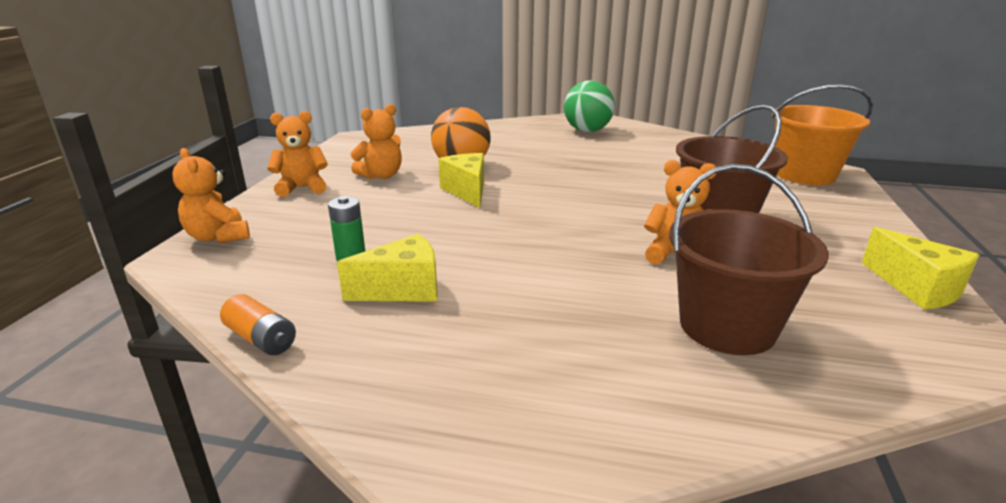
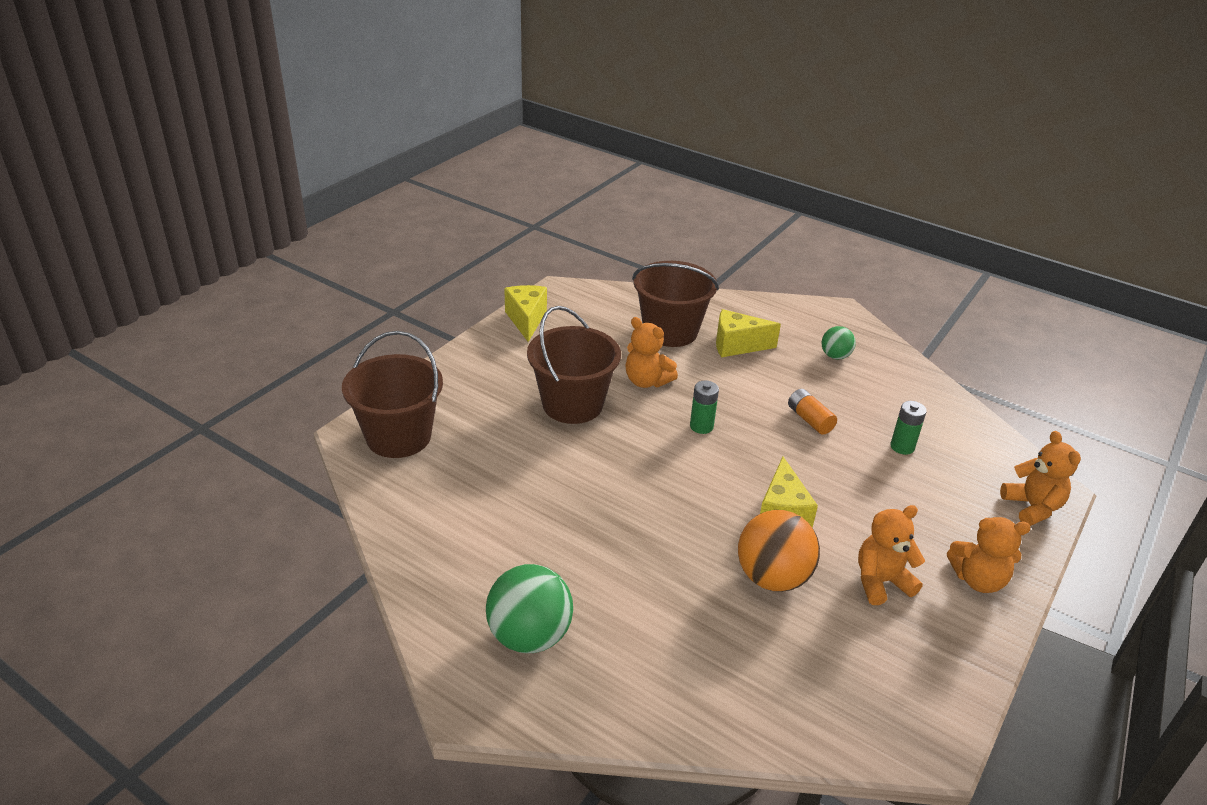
camera: 160 degrees left, 10 degrees up
orange battery [220,294,296,355] -> orange battery moved to [788,389,837,435]
yellow cheese [337,234,437,302] -> yellow cheese moved to [716,309,781,357]
orange bucket [772,84,873,185] -> brown bucket [342,331,443,458]
none -> green battery [690,380,719,434]
none -> green ball [822,326,856,360]

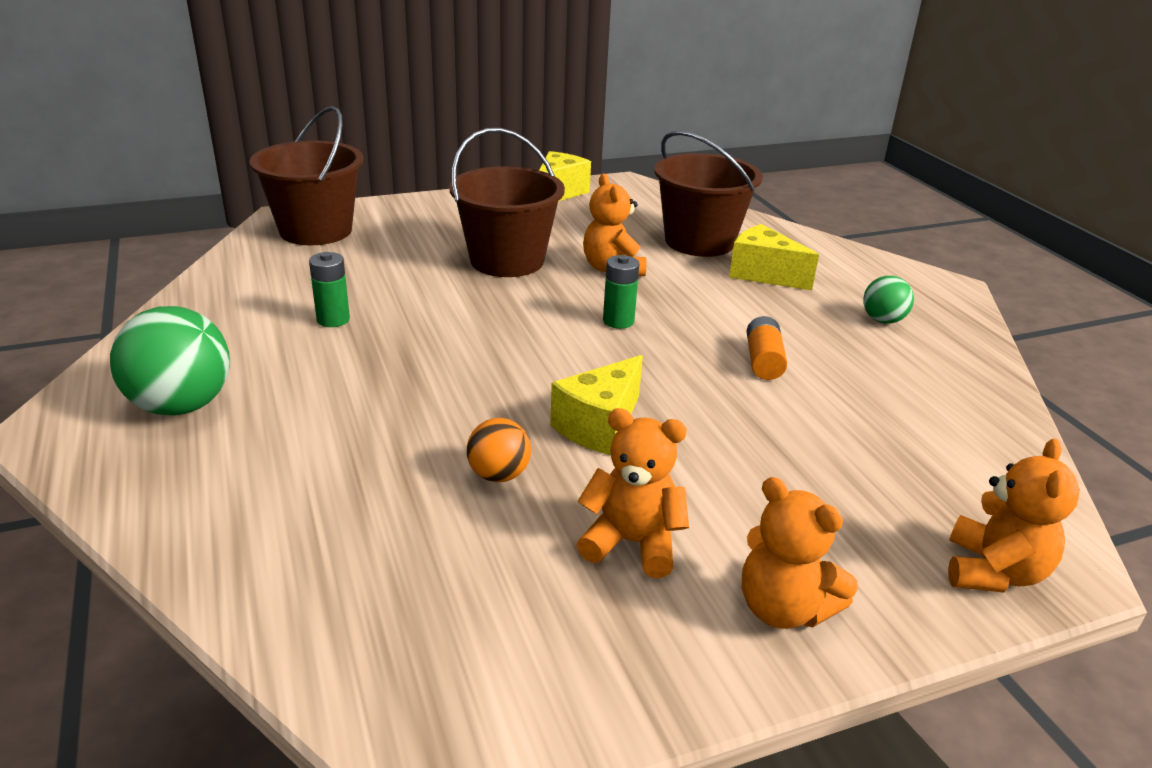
camera: 35 degrees right, 5 degrees down
orange ball [738,510,820,592] -> orange ball [467,418,531,482], size x0.55
green battery [890,401,927,455] -> green battery moved to [309,252,350,327]

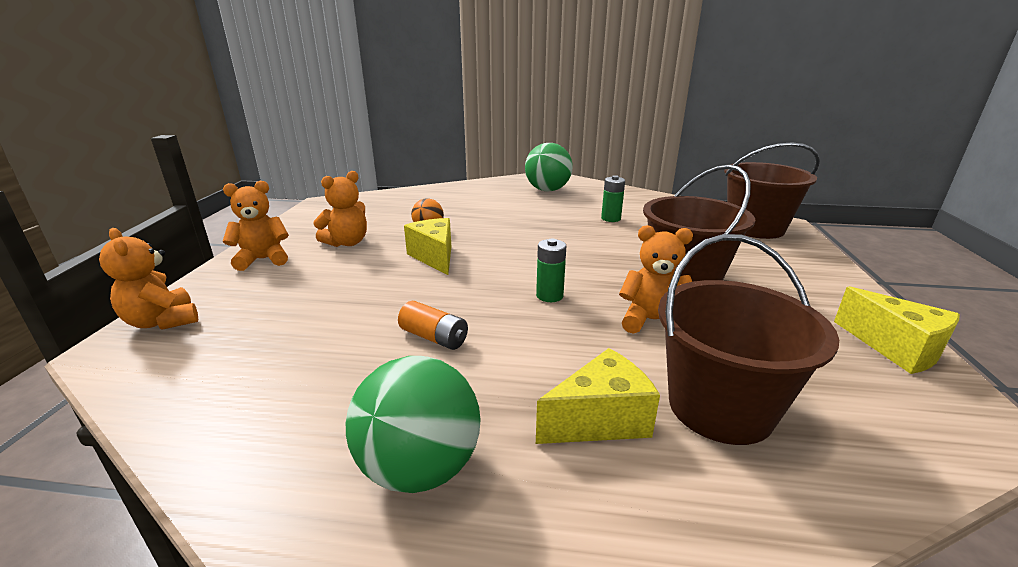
camera: 120 degrees right, 5 degrees down
green ball [863,276,914,324] -> green ball [346,356,481,493], size x1.82

